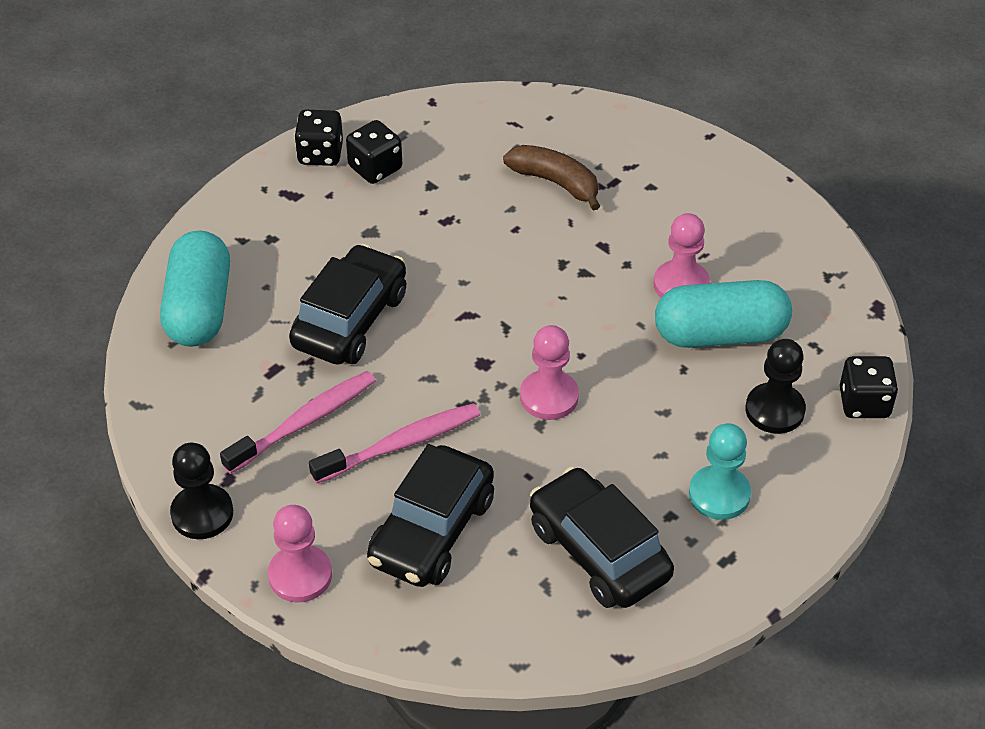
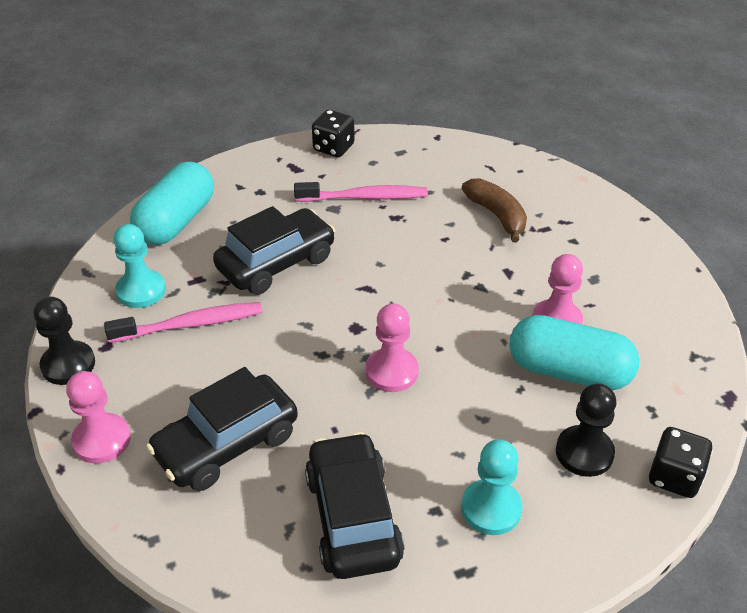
camera: 25 degrees right, 5 degrees down
pink toothbrush [309,403,480,484] -> pink toothbrush moved to [294,182,428,202]
black dice [346,120,402,184] -> none
none -> turquoise pawn [113,224,166,308]

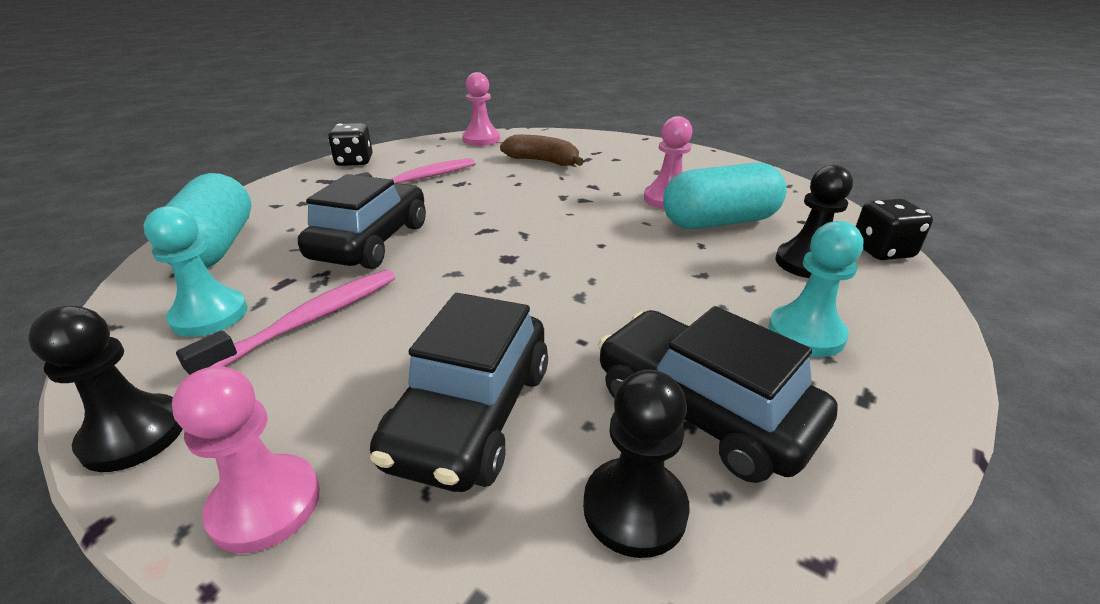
camera: 35 degrees left, 10 degrees down
pink pawn [366,303,419,392] -> pink pawn moved to [462,72,500,146]
none -> black pawn [583,370,690,558]

